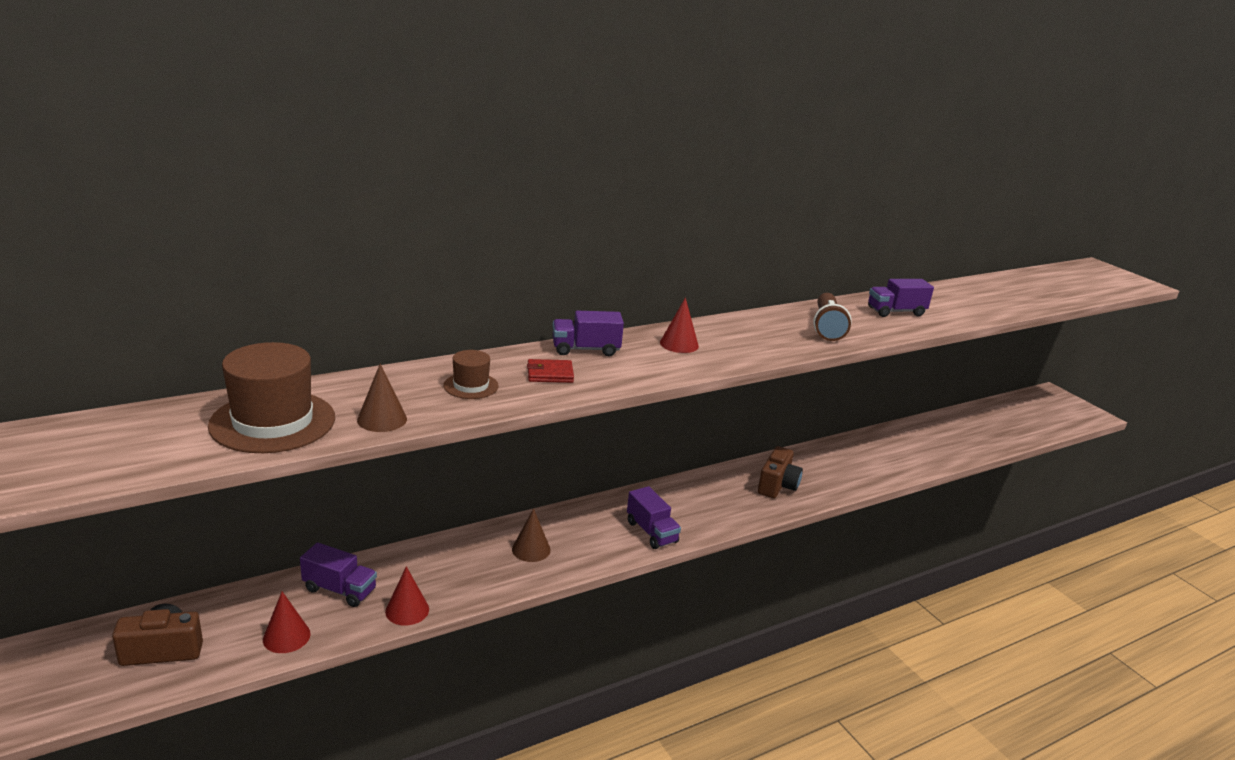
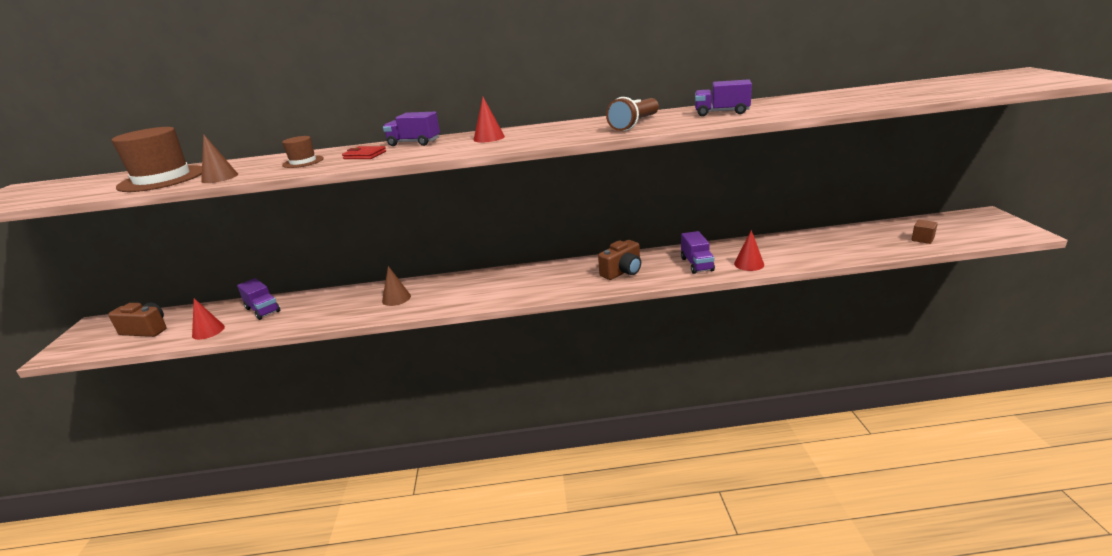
camera: 30 degrees right, 0 degrees up
red cone [385,566,429,625] -> red cone moved to [734,230,764,271]
purple truck [627,486,681,549] -> purple truck moved to [681,231,715,274]
none -> brown cube [911,220,938,244]

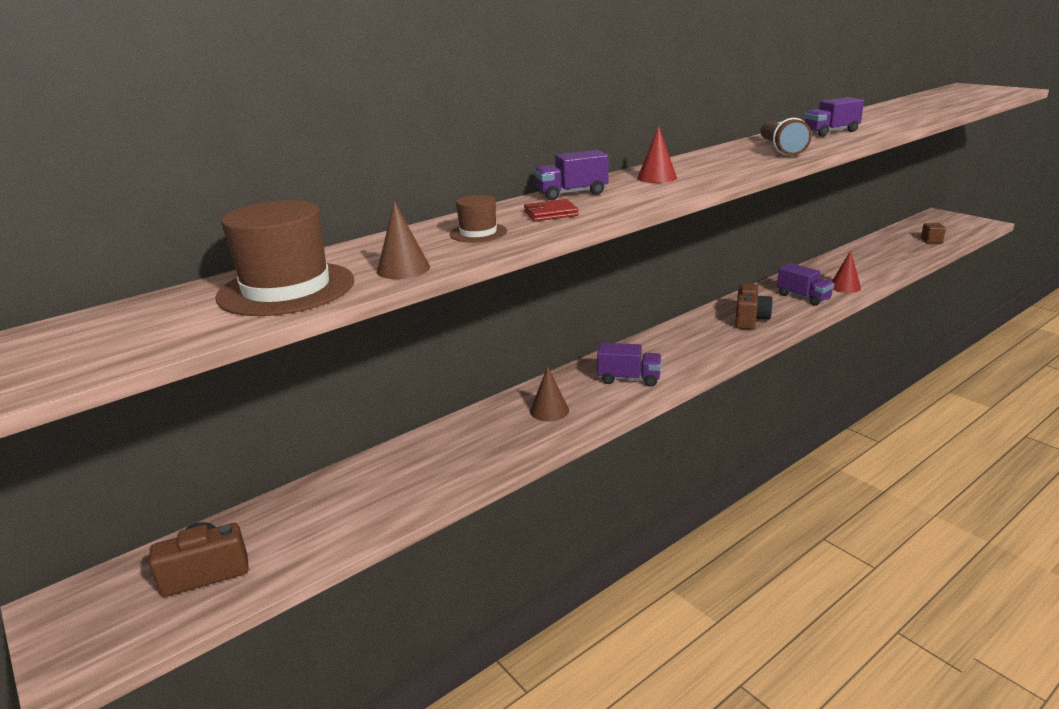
camera: 35 degrees left, 0 degrees up
red cone [192,298,225,340] -> none
purple truck [237,278,280,320] -> purple truck moved to [597,342,662,387]

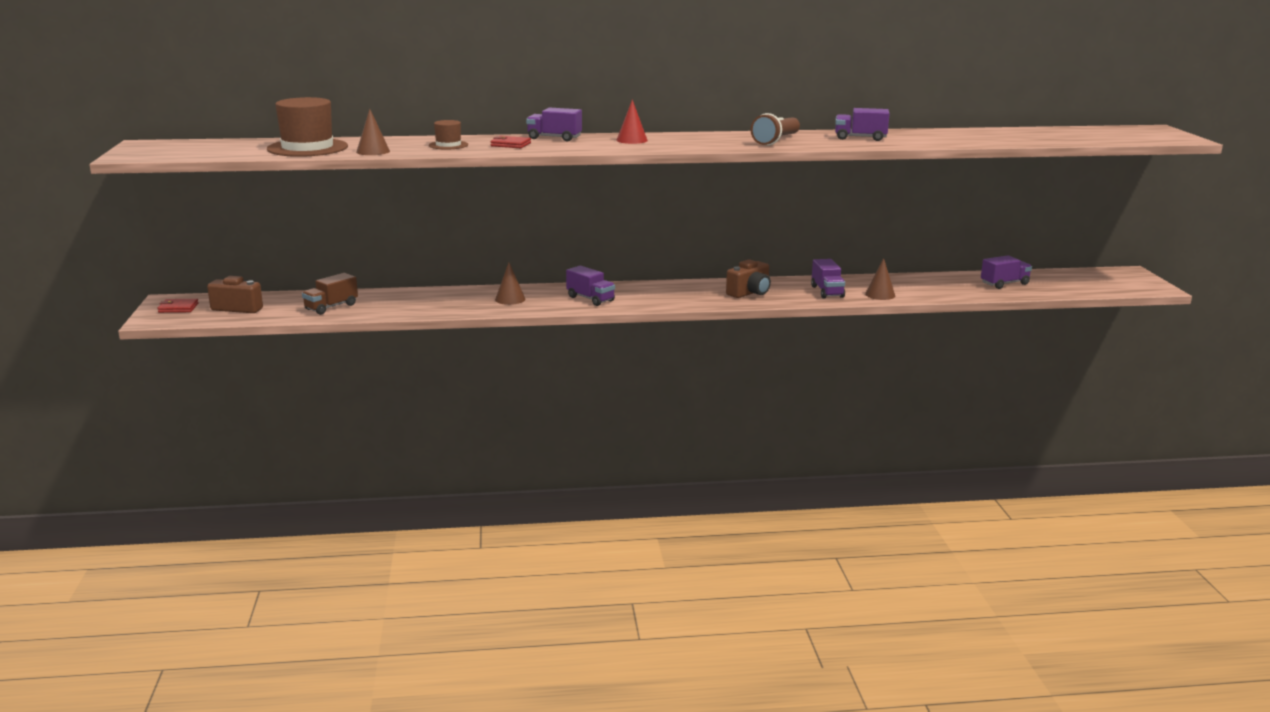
camera: 30 degrees right, 5 degrees down
red cone [832,251,861,293] -> brown cone [865,258,895,300]
brown cube [921,223,946,243] -> none
none -> red wallet [157,299,199,313]
none -> brown truck [302,273,358,315]
none -> purple truck [981,255,1032,289]

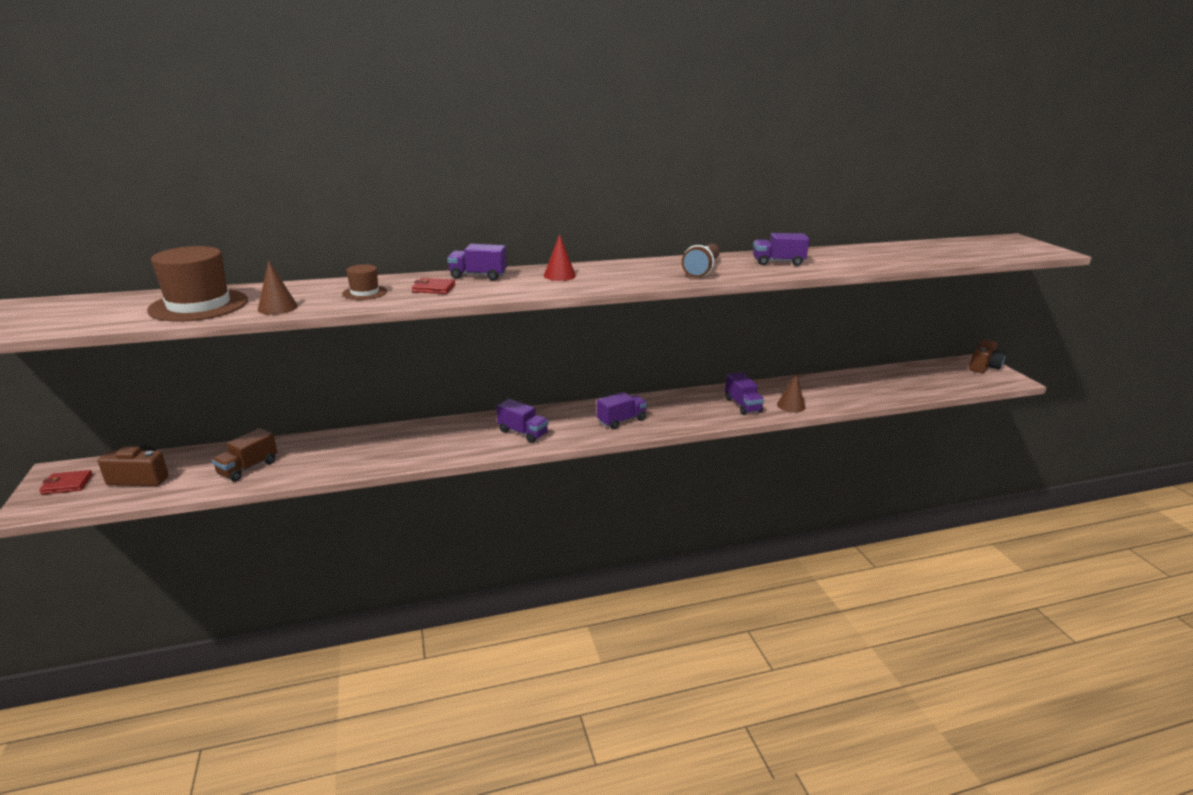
camera: 10 degrees left, 5 degrees up
brown cone [495,263,525,305] -> none
brown camera [726,259,771,298] -> brown camera moved to [969,340,1006,373]
purple truck [981,255,1032,289] -> purple truck moved to [597,392,647,429]

